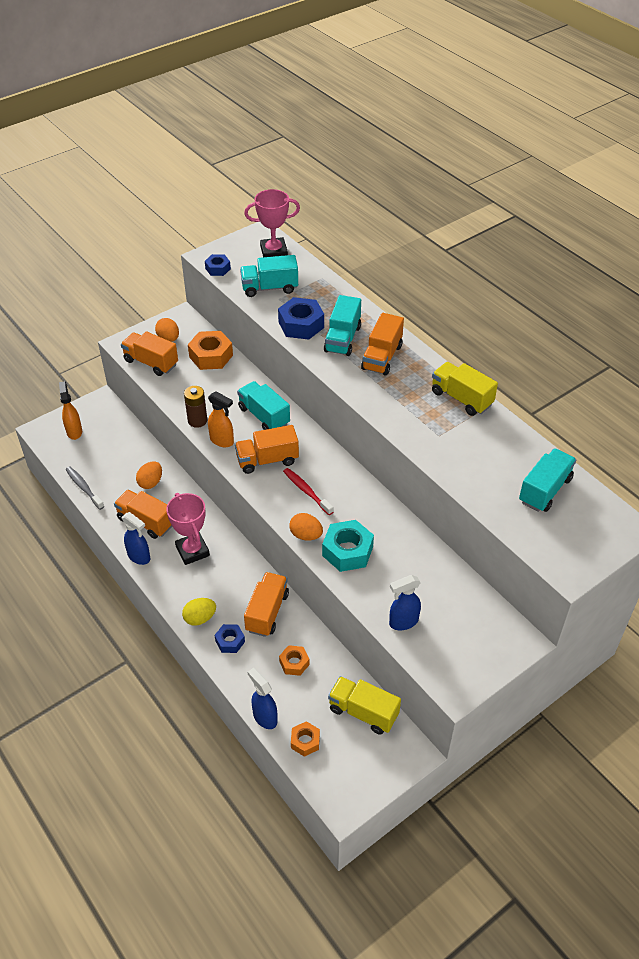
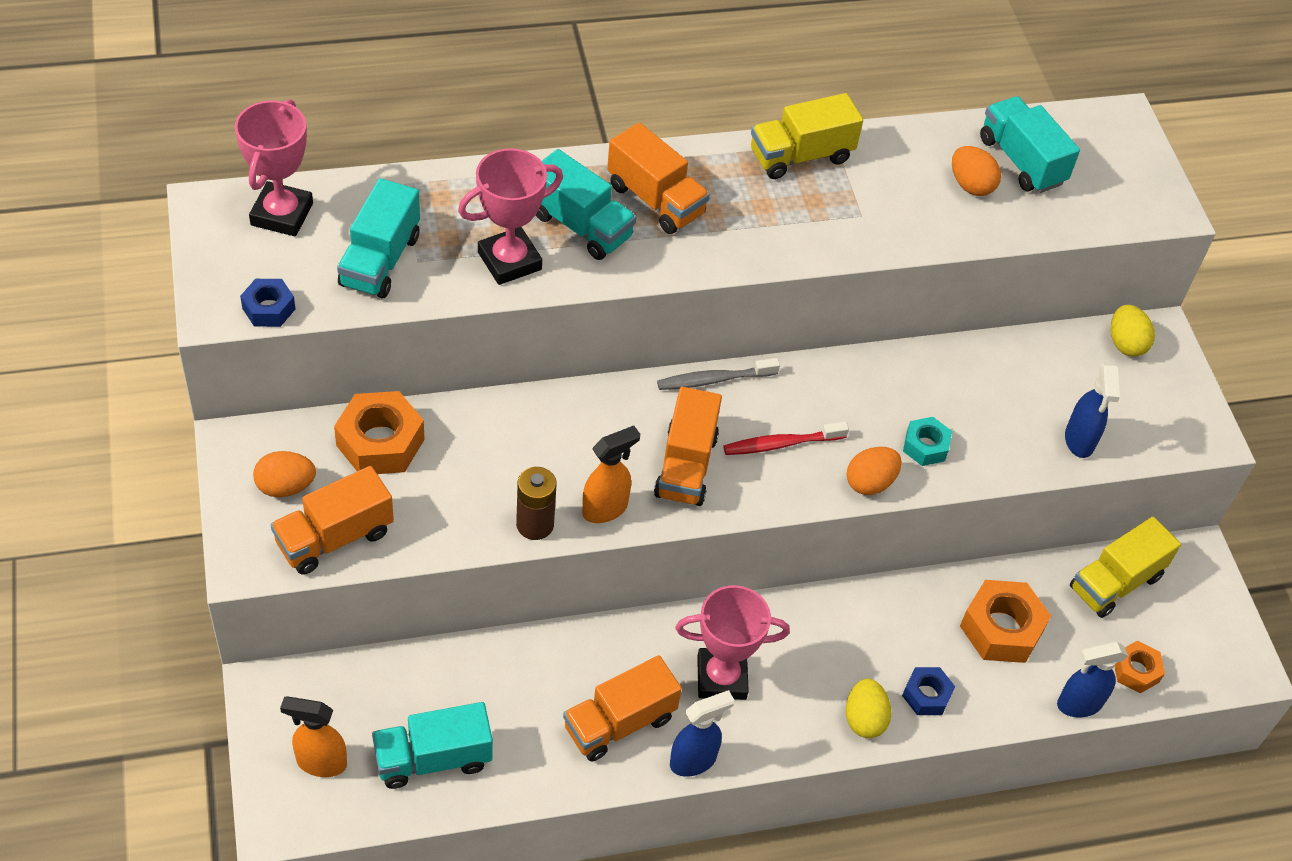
camera: 70 degrees left, 5 degrees up
grey toothbrush [66,466,104,510] -> grey toothbrush moved to [657,358,780,390]
orange egg [136,461,162,489] -> orange egg moved to [952,146,1001,196]
turquoise truck [237,381,290,430] -> turquoise truck moved to [372,702,493,789]
orange truck [244,572,289,637] -> none
blue nut [278,297,324,340] -> pink trophy [458,148,563,285]
orange nut [279,645,309,676] -> orange nut [960,580,1051,663], size x1.73
turquoise nut [322,520,374,572] -> turquoise nut [903,417,952,466], size x0.58
none -> yellow egg [1111,305,1155,357]

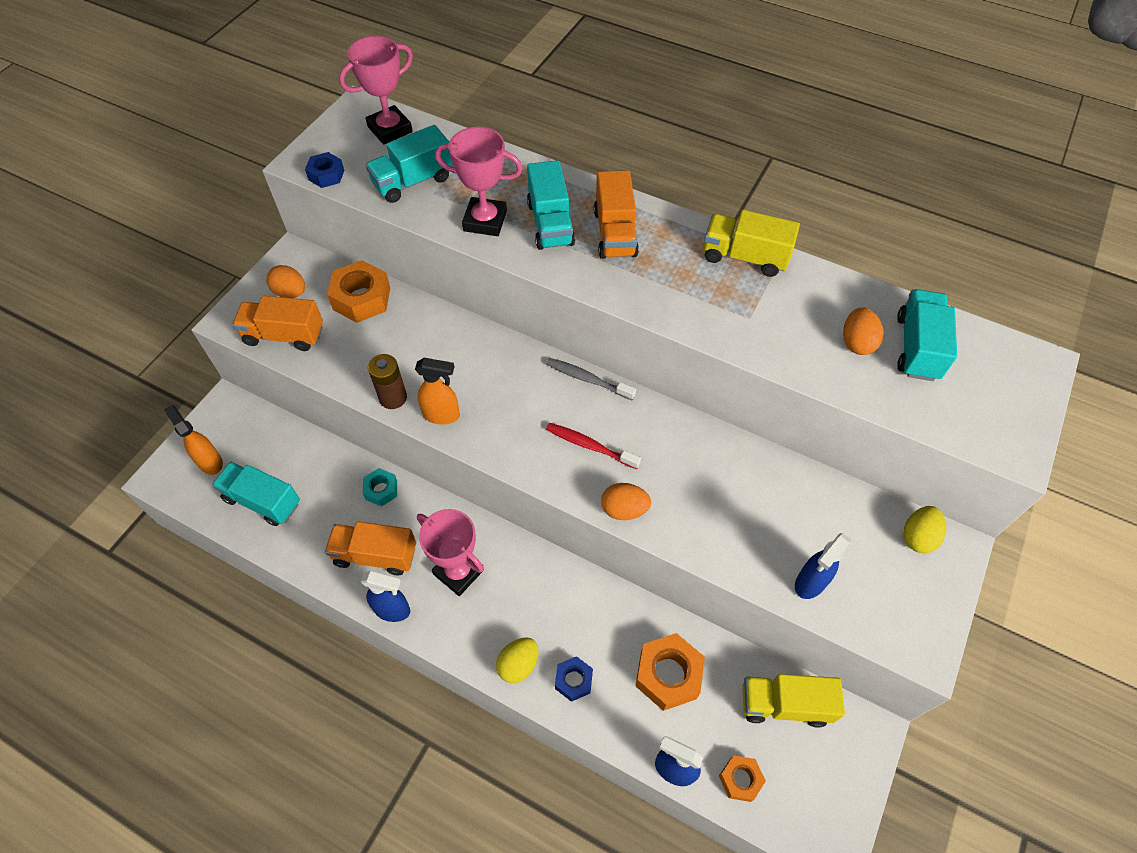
camera: 45 degrees right, 5 degrees up
orange truck [654,387,722,506] -> none
turquoise nut [903,417,952,466] -> turquoise nut moved to [363,468,397,507]

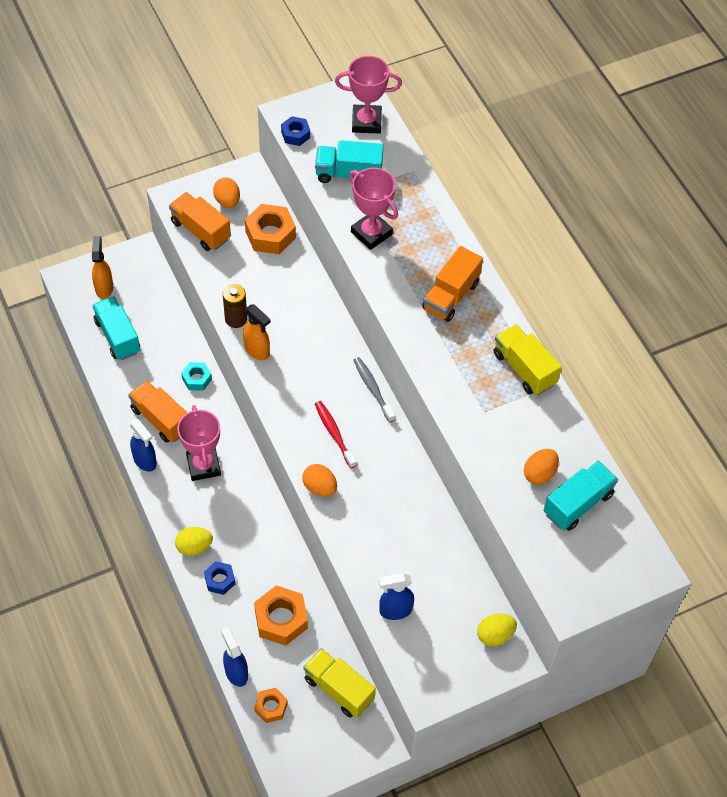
camera: 35 degrees right, 0 degrees up
turquoise truck [527,160,575,250] -> none

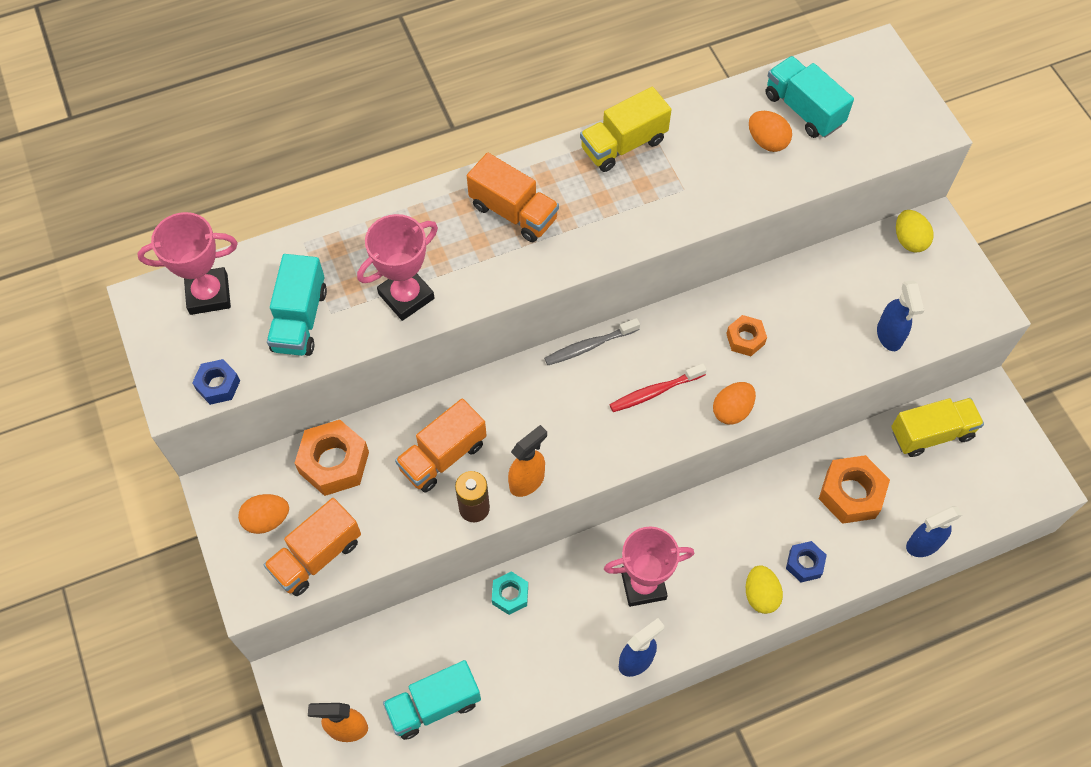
camera: 85 degrees left, 5 degrees up
orange truck [128,380,187,443] -> orange truck moved to [395,398,487,492]
orange nut [254,688,288,723] -> orange nut moved to [726,315,767,356]
yellow truck [303,648,376,718] -> yellow truck turned 150 degrees counterclockwise [891,398,984,457]
pink trophy [335,56,402,134] -> pink trophy turned 75 degrees clockwise [137,212,238,315]

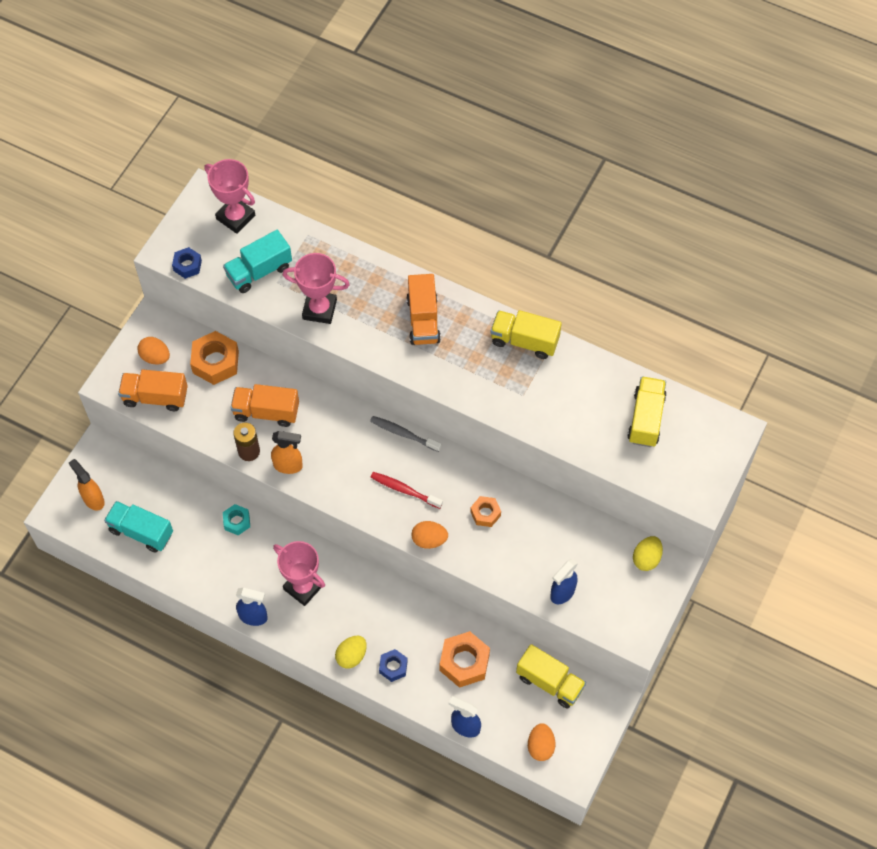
camera: 50 degrees right, 0 degrees up
orange egg [749,111,792,152] -> orange egg moved to [528,723,555,761]
turquoise truck [766,56,854,138] -> yellow truck [627,376,667,447]

